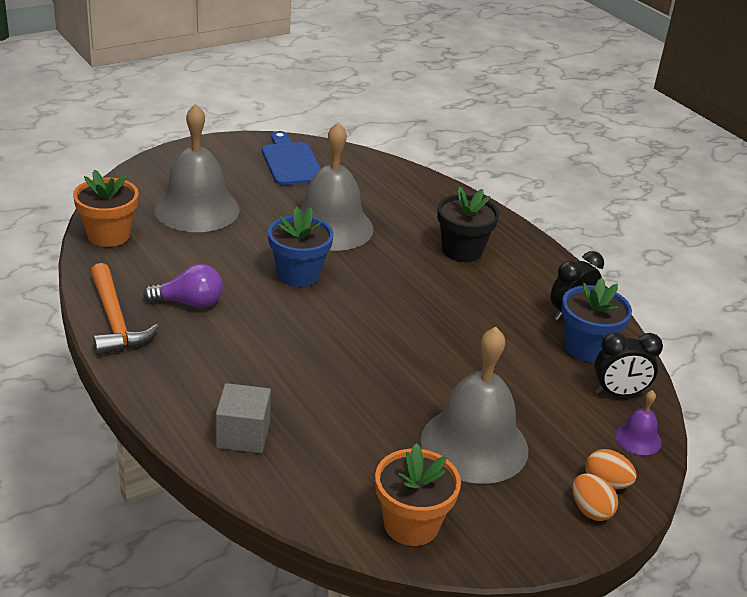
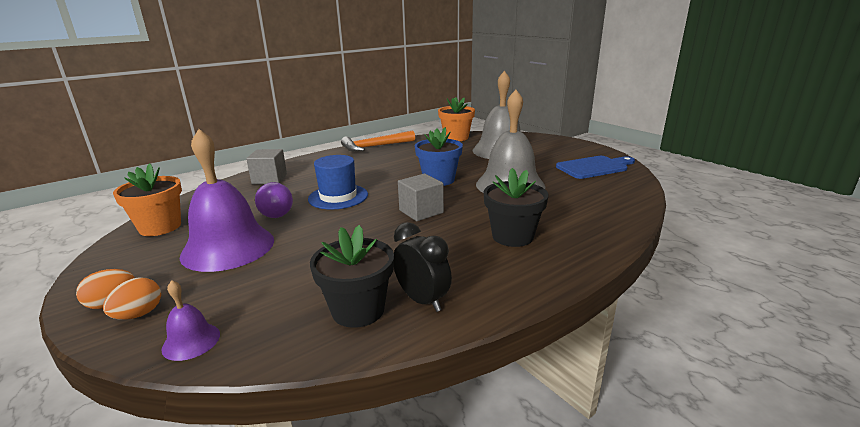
camera: 90 degrees right, 10 degrees down
purple light bulb [143,264,223,308] -> purple light bulb moved to [255,182,293,218]
grey bell [421,327,528,484] -> purple bell [180,129,274,272]
blue flower pot [561,278,632,362] -> black flower pot [310,225,394,328]
black clock [594,332,663,396] -> none
none -> blue hat [308,155,368,210]
none -> grey cube [398,174,444,221]

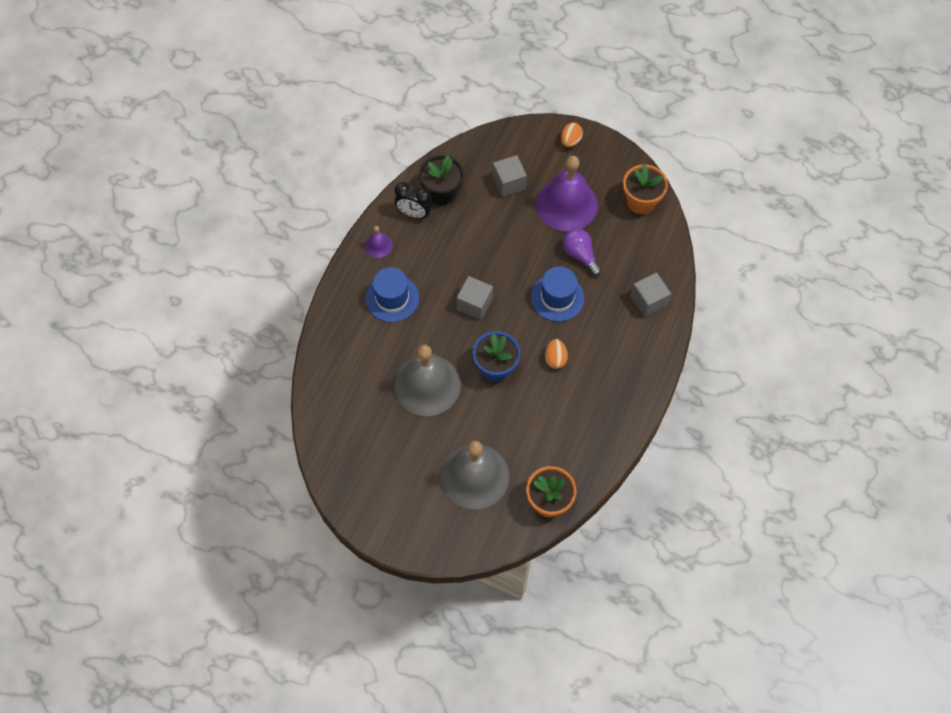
camera: 150 degrees right, 40 degrees up
orange egg [103,277,161,320] -> orange egg moved to [545,339,568,369]
purple bell [161,280,220,361] -> purple bell moved to [365,226,393,258]
orange hammer [341,131,415,152] -> none
black flower pot [483,168,548,247] -> blue hat [365,267,419,322]
blue cutting board [556,156,635,179] -> none
none -> grey cube [493,155,527,197]

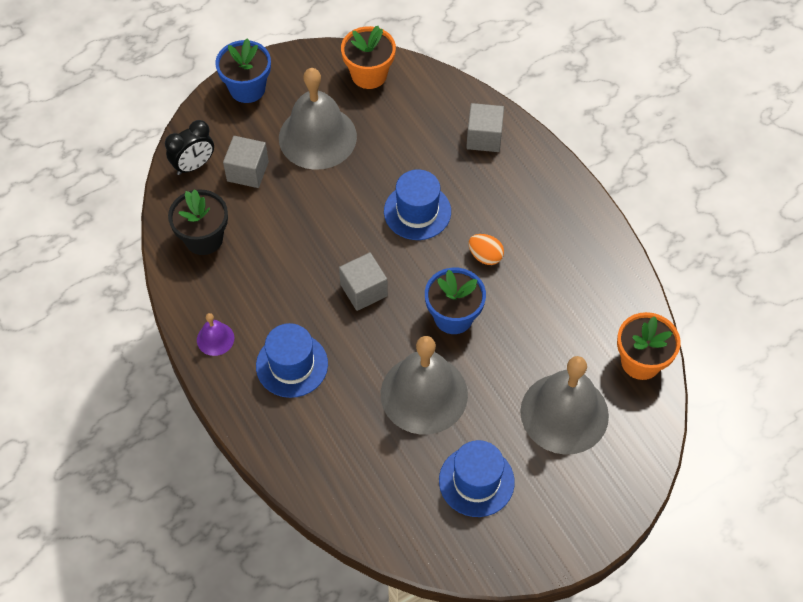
camera: 55 degrees left, 5 degrees down
black clock [395,182,433,218] -> black clock moved to [165,120,214,175]
purple bell [536,156,598,231] -> grey bell [279,68,357,170]
orange egg [561,123,583,147] -> blue flower pot [215,38,271,103]
purple light bulb [563,229,602,276] -> none
none -> blue hat [439,440,515,517]

